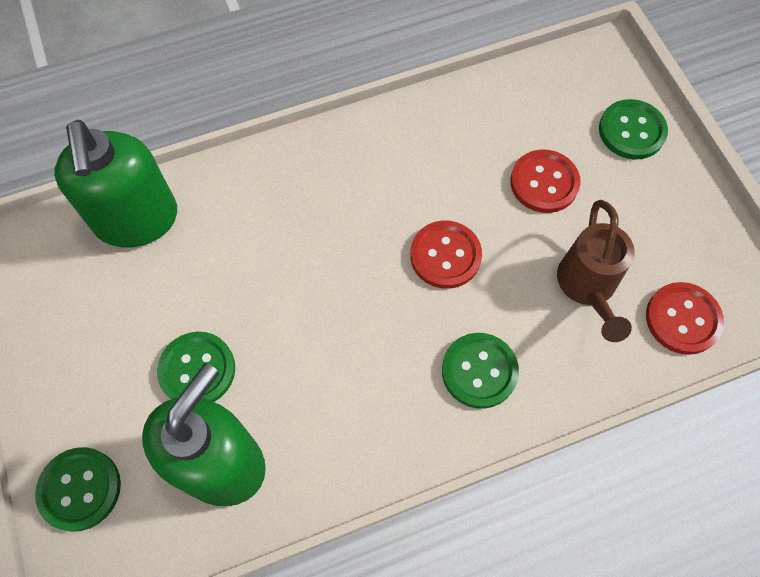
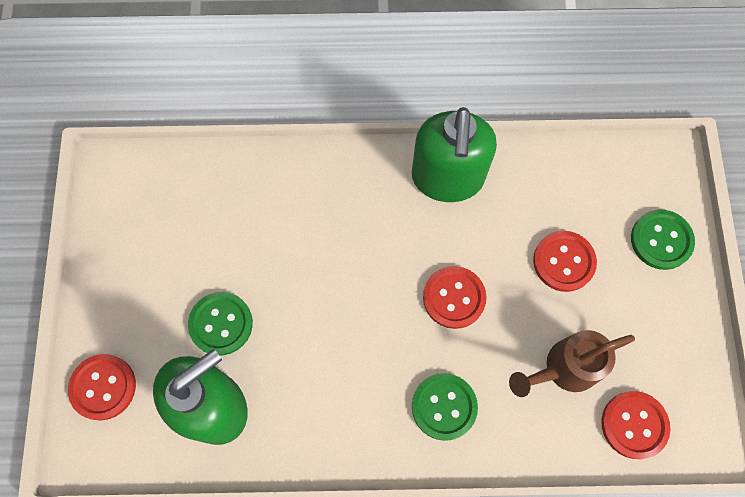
camera: 20 degrees right, 5 degrees up
green button [35,447,121,532] -> red button [68,354,136,421]
green soap dispenser [54,120,177,248] -> green soap dispenser moved to [412,107,497,202]
brown watering can [557,200,635,342] -> brown watering can turned 45 degrees clockwise [509,330,635,397]

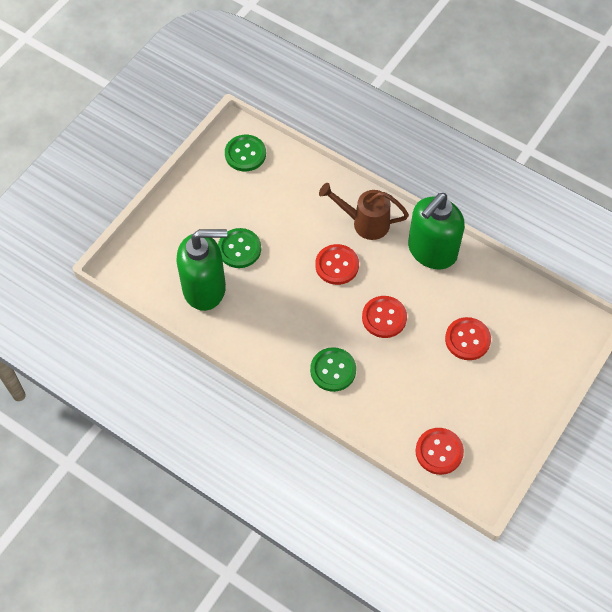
camera: 35 degrees right, 10 degrees down
red button [68,354,136,421] -> red button moved to [315,244,359,285]
brown watering can [509,330,635,397] -> brown watering can moved to [319,183,409,240]
green button [631,209,695,270] -> green button moved to [225,135,266,171]

